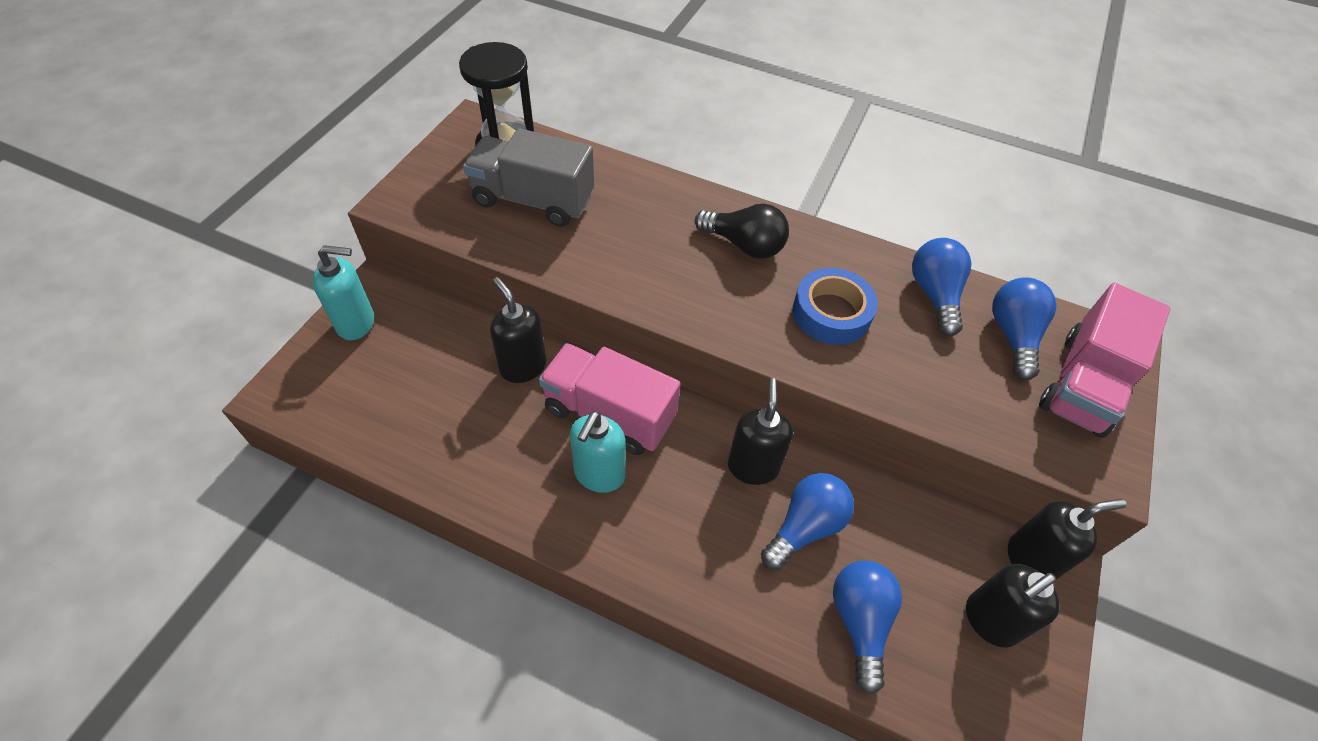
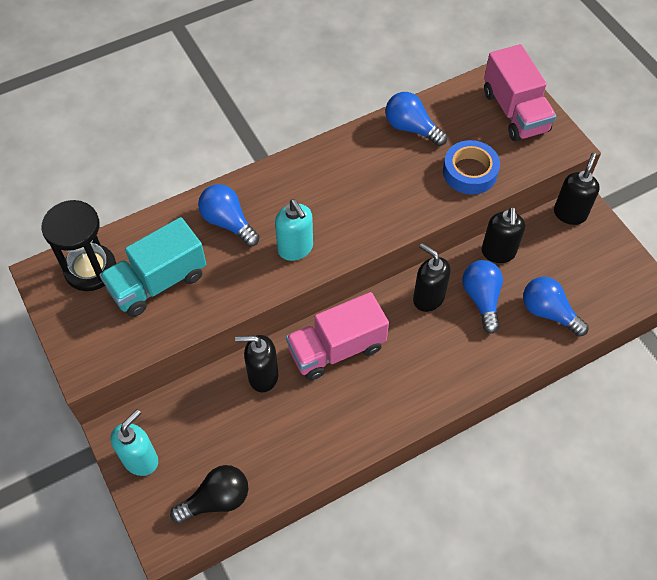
camera: 50 degrees left, 5 degrees up
grey truck [463,128,594,227] -> turquoise truck [99,217,206,317]
turquoise soap dispenser [570,411,626,493] -> turquoise soap dispenser moved to [275,199,313,261]
black light bulb [695,204,789,259] -> black light bulb moved to [170,465,248,524]
blue tape [793,268,878,345] -> blue tape moved to [443,140,500,195]
black soap dispenser [966,564,1060,648] -> black soap dispenser moved to [481,207,525,263]
blue light bulb [992,277,1057,380] -> blue light bulb moved to [198,184,260,247]

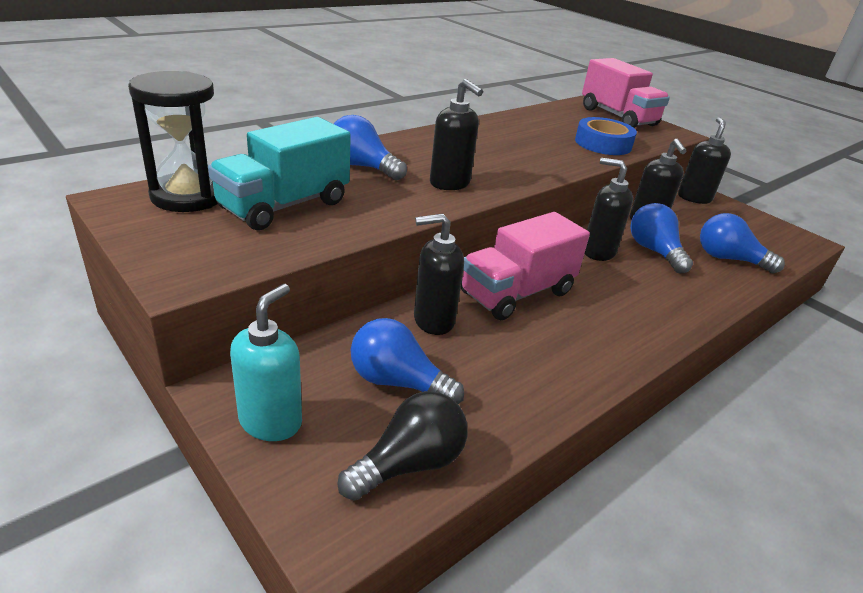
camera: 15 degrees left, 25 degrees down
turquoise soap dispenser [275,199,313,261] -> black soap dispenser [430,79,483,190]
blue light bulb [385,92,447,146] -> blue light bulb moved to [351,318,464,404]

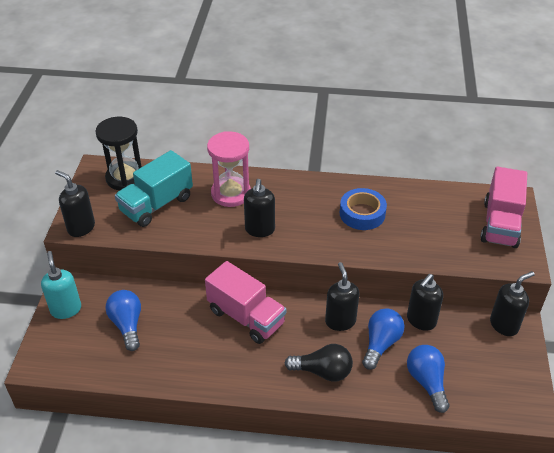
camera: 50 degrees right, 10 degrees up
turquoise truck [208,117,351,230] -> turquoise truck turned 45 degrees counterclockwise [115,150,193,227]
turquoise soap dispenser [230,284,302,441] -> turquoise soap dispenser turned 90 degrees counterclockwise [41,251,81,319]
blue light bulb [334,115,407,181] -> pink hourglass [207,131,251,207]
black light bulb [337,391,467,501] -> black light bulb moved to [285,344,353,382]
black soap dispenser [414,214,464,335] -> black soap dispenser moved to [55,170,95,237]
pink truck [461,212,590,320] -> pink truck turned 150 degrees counterclockwise [205,261,286,344]
blue tape [575,117,637,155] -> blue tape moved to [340,188,387,230]

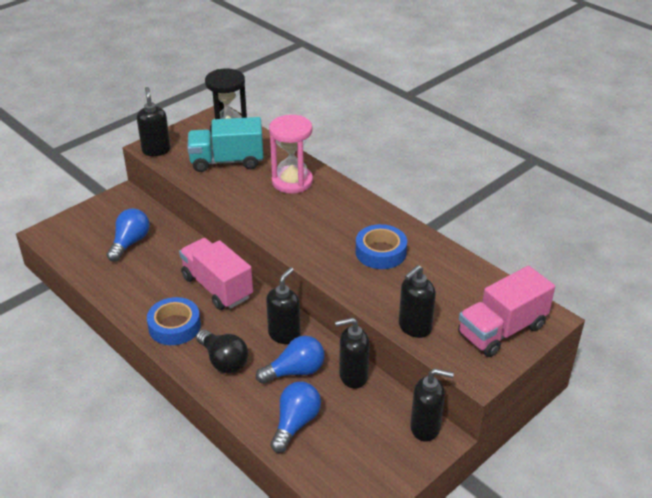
camera: 40 degrees right, 5 degrees down
turquoise soap dispenser [41,251,81,319] -> none
pink truck [205,261,286,344] -> pink truck turned 150 degrees clockwise [179,238,253,310]
black soap dispenser [244,179,275,237] -> black soap dispenser moved to [399,265,436,338]
none -> blue tape [147,297,201,345]

